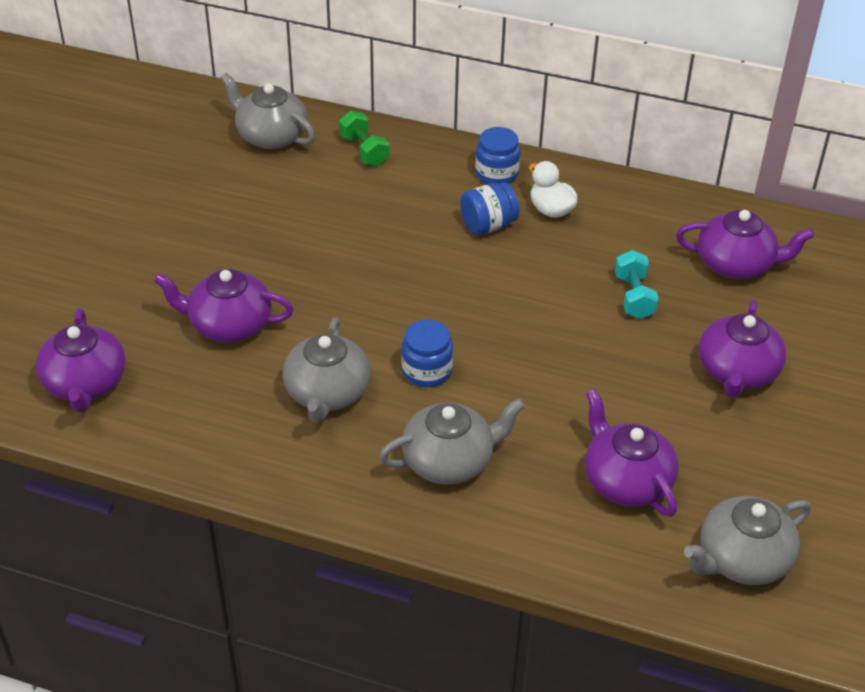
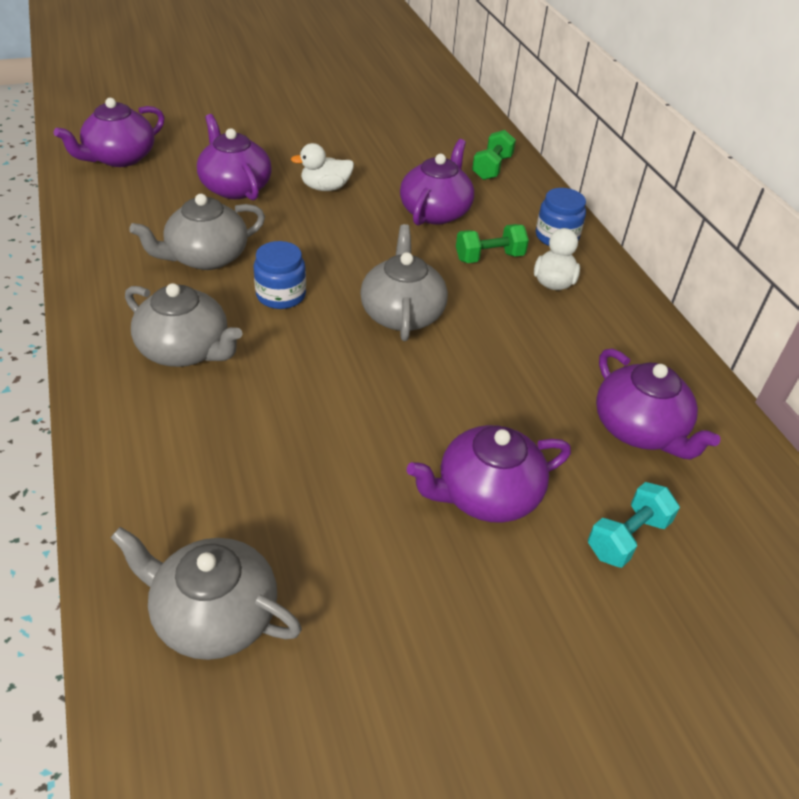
camera: 50 degrees right, 0 degrees up
grey teapot [221,73,315,149] -> grey teapot moved to [360,224,448,341]
blue jar [460,182,519,235] -> green dumbbell [456,224,529,263]
purple teapot [585,389,679,517] -> purple teapot moved to [400,139,474,226]
turquoise dumbbell [615,250,659,319] -> turquoise dumbbell moved to [588,482,680,568]
none -> white duck [291,143,354,191]

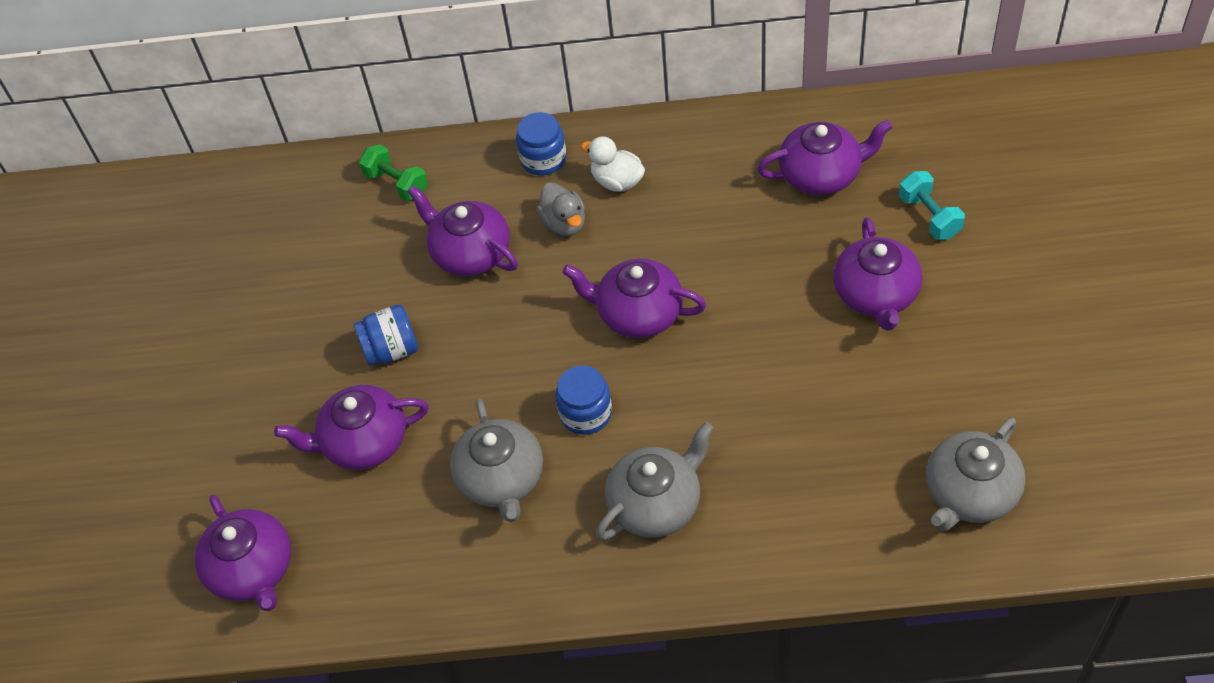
camera: 65 degrees left, 10 degrees up
white duck [291,143,354,191] -> blue jar [354,304,418,366]
grey teapot [360,224,448,341] -> purple teapot [563,259,706,338]
green dumbbell [456,224,529,263] -> grey duck [536,182,585,236]

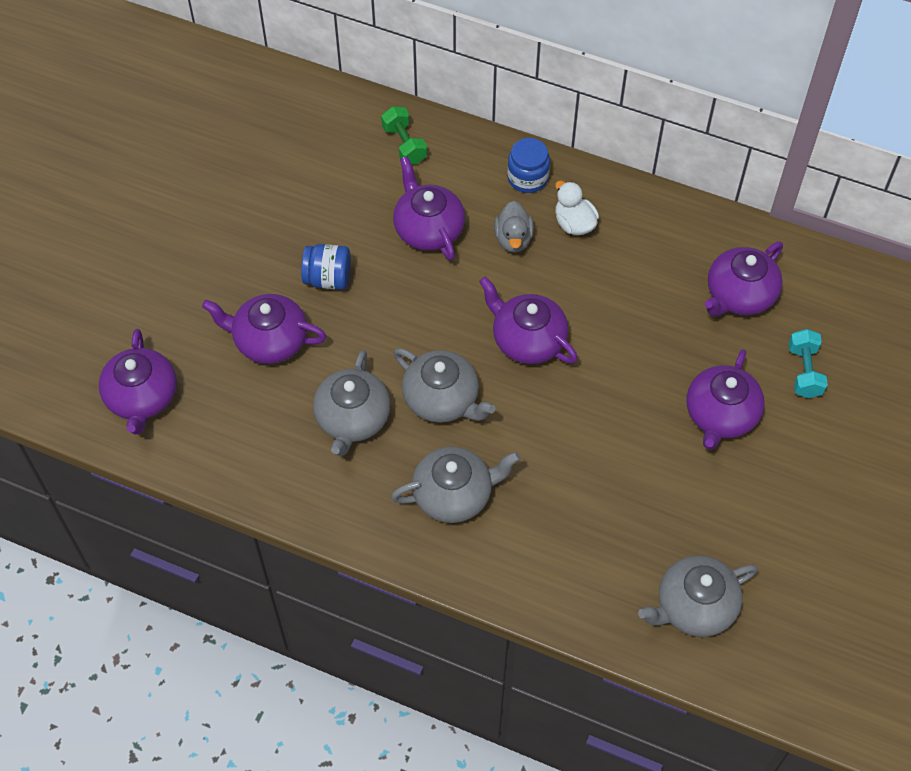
camera: 20 degrees right, 5 degrees up
blue jar [555,365,612,435] -> grey teapot [394,348,496,423]
purple teapot [757,120,892,195] -> purple teapot turned 120 degrees clockwise [705,242,783,316]

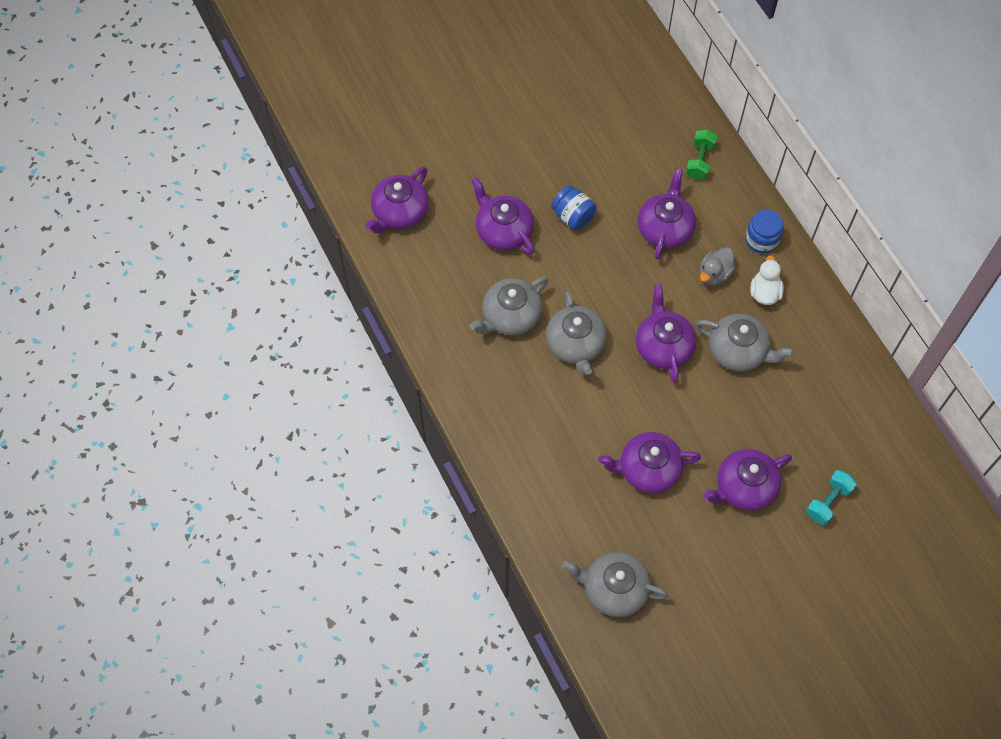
camera: 40 degrees right, 5 degrees up
grey teapot [391,446,520,523] -> grey teapot moved to [696,314,794,372]
purple teapot [705,242,783,316] -> purple teapot moved to [598,432,701,493]

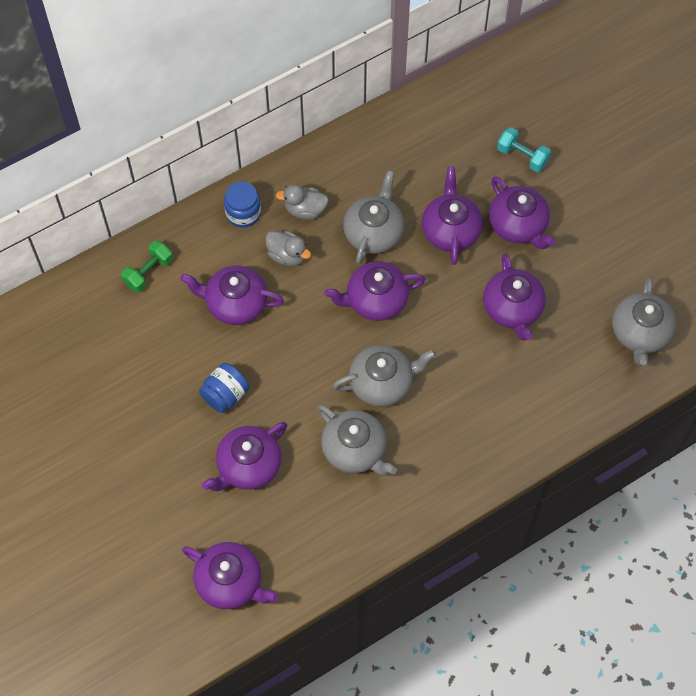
camera: 95 degrees left, 0 degrees up
green dumbbell [686,129,717,180] -> green dumbbell turned 60 degrees counterclockwise [121,241,173,293]
white duck [750,255,784,305] -> grey duck [276,184,329,220]
none -> purple teapot [422,167,483,265]

